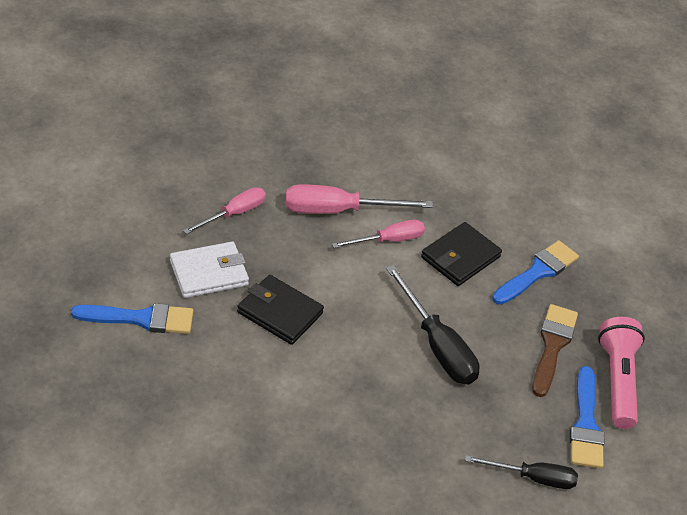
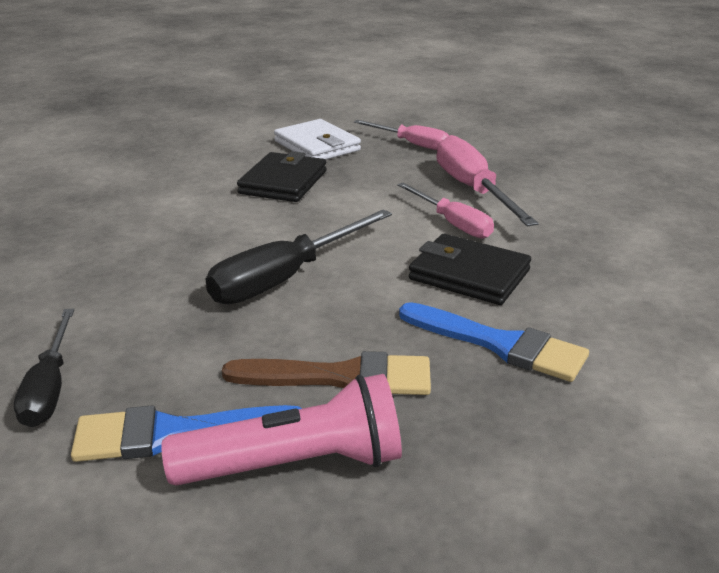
camera: 80 degrees right, 15 degrees down
blue brush [71,303,193,334] -> none

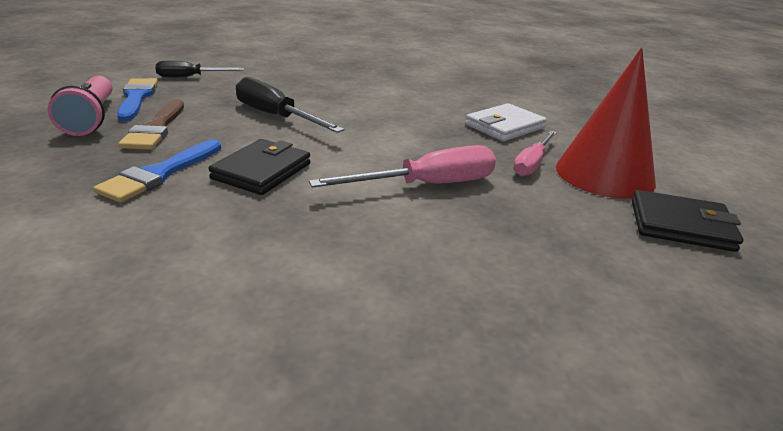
camera: 85 degrees right, 0 degrees up
black wallet [237,151,327,202] -> black wallet moved to [632,190,744,252]
pink screwdriver [397,183,494,239] -> none
none -> red cone [556,48,656,199]

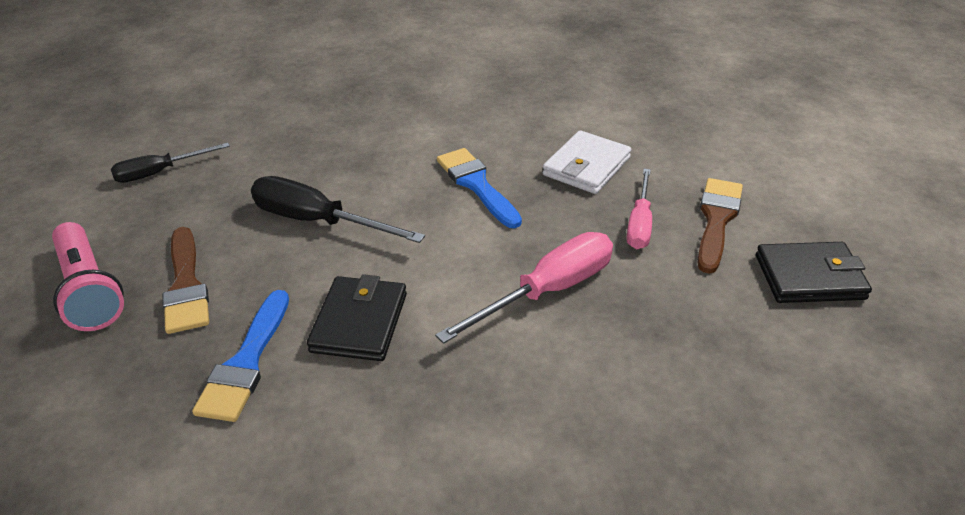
camera: 15 degrees left, 10 degrees up
blue brush [117,78,158,121] -> blue brush moved to [437,148,522,228]
red cone [556,48,656,199] -> brown brush [698,178,743,274]

